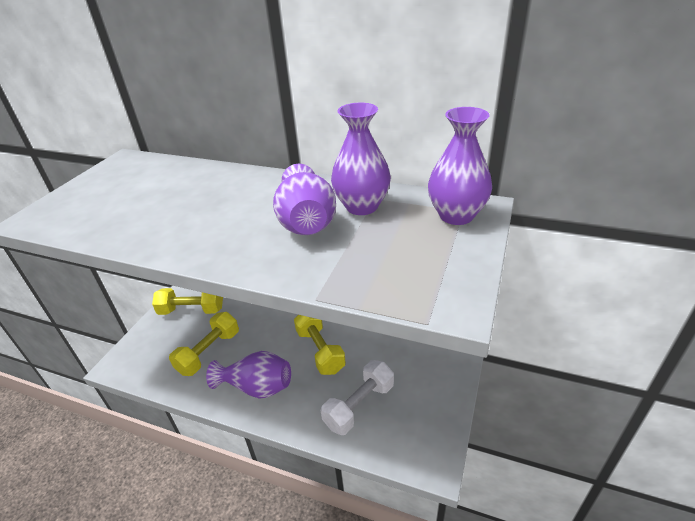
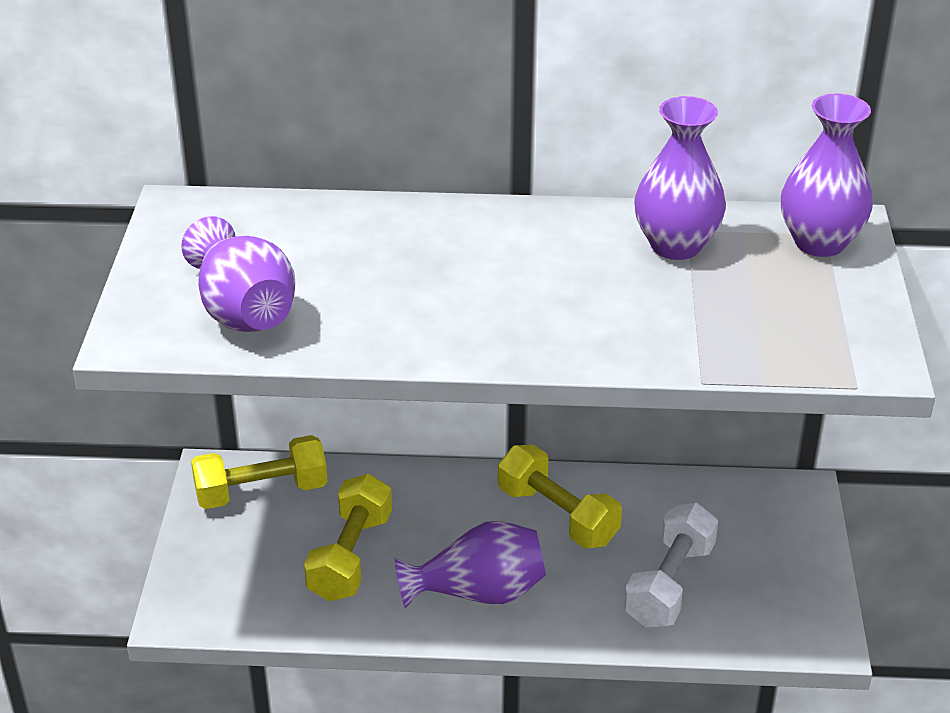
camera: 20 degrees left, 0 degrees up
purple vase [273,164,336,235] -> purple vase moved to [181,216,295,332]

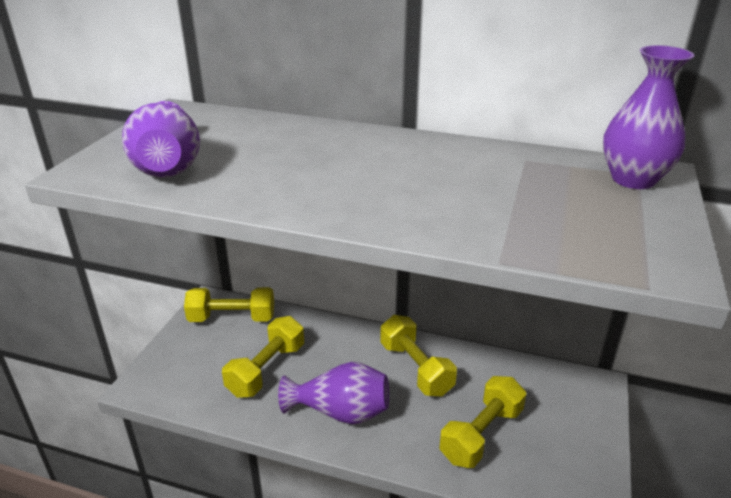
camera: 15 degrees right, 5 degrees down
white dumbbell [624,503,718,627] -> yellow dumbbell [440,376,526,468]
purple vase [634,96,726,260] -> none

